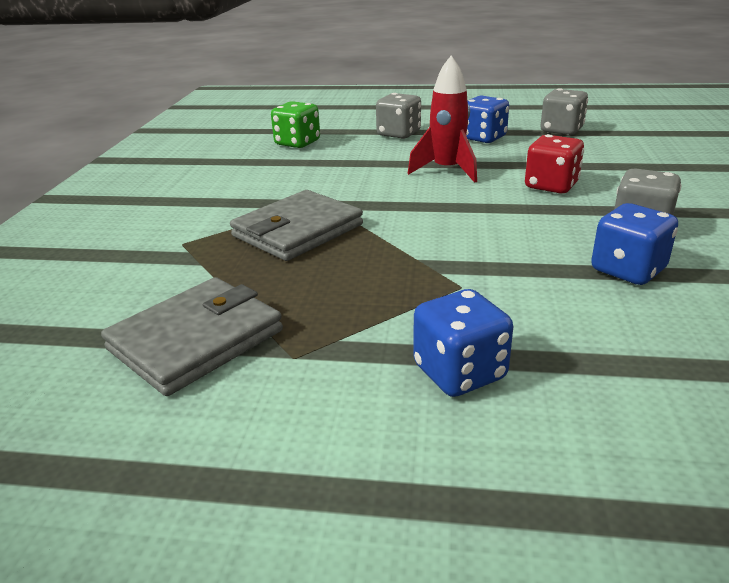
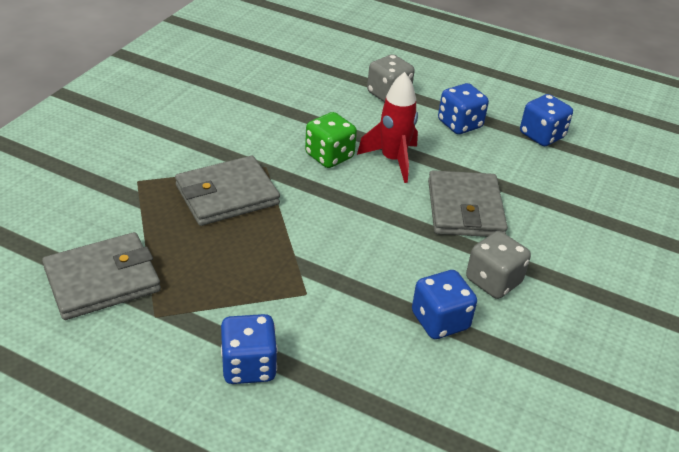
camera: 15 degrees right, 10 degrees up
green dice [271,101,320,148] -> green dice moved to [305,112,357,168]
red dice [525,134,584,194] -> grey wallet [428,170,508,237]
grey dice [540,88,588,135] -> blue dice [520,94,573,146]

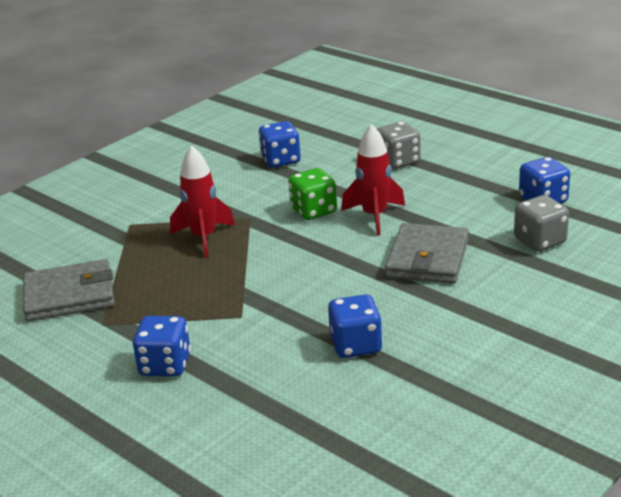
camera: 20 degrees right, 10 degrees down
grey wallet [175,156,280,226] -> red rocket [170,145,235,258]
blue dice [438,83,489,134] -> blue dice moved to [258,121,301,167]
grey dice [466,231,531,299] -> grey dice moved to [514,195,569,252]

